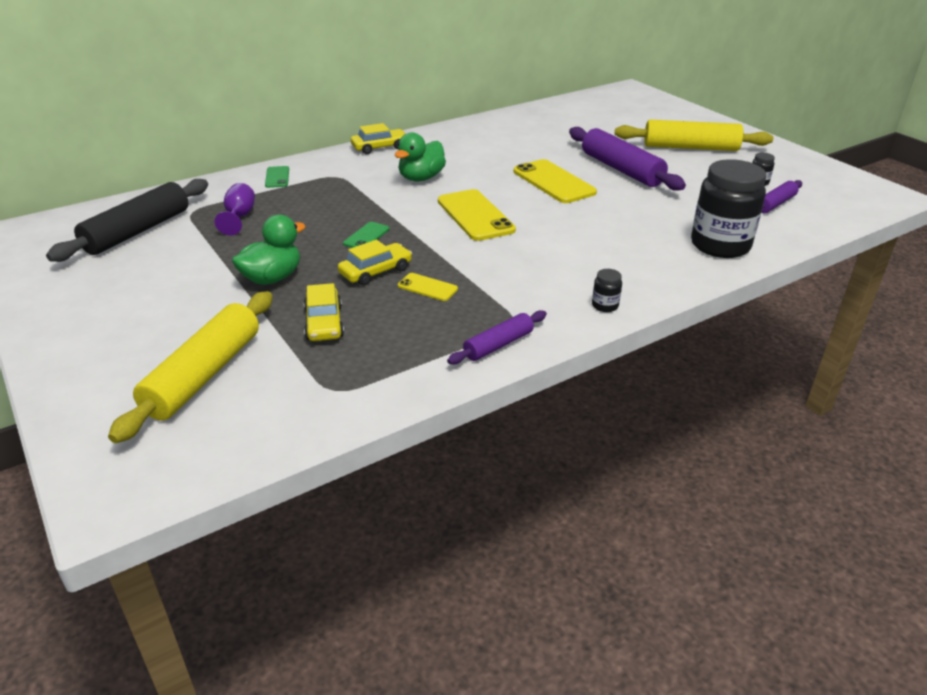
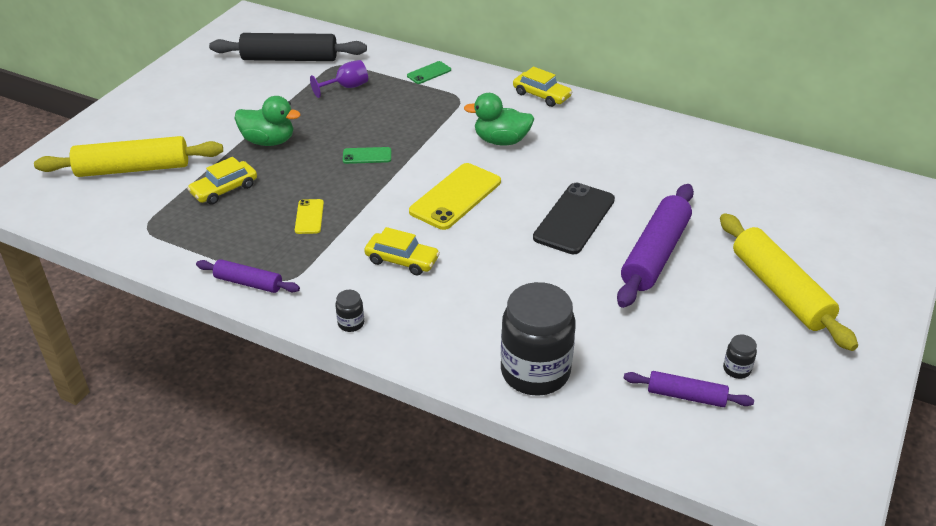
camera: 60 degrees right, 5 degrees up
yellow car [338,240,412,286] -> yellow car moved to [364,227,440,275]
yellow phone [513,159,597,203] -> black phone [533,183,615,254]

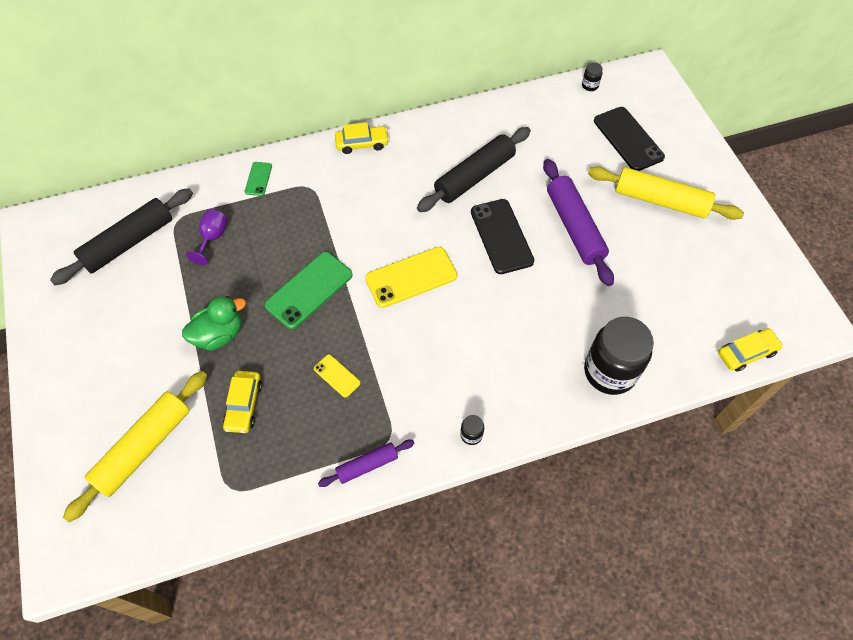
camera: 45 degrees left, 20 degrees up
green phone [343,147,391,164] -> green phone [265,252,353,329], size x1.96
yellow car [364,227,440,275] -> yellow car moved to [718,328,783,372]
yellow phone [409,163,501,230] -> yellow phone turned 75 degrees clockwise [365,247,457,308]
green duck [464,93,534,146] -> none
purple rolling pin [624,371,754,407] -> none
black jar [723,335,757,379] -> black jar moved to [582,62,603,91]
none -> black rolling pin [417,127,531,212]
none -> black phone [594,107,665,171]

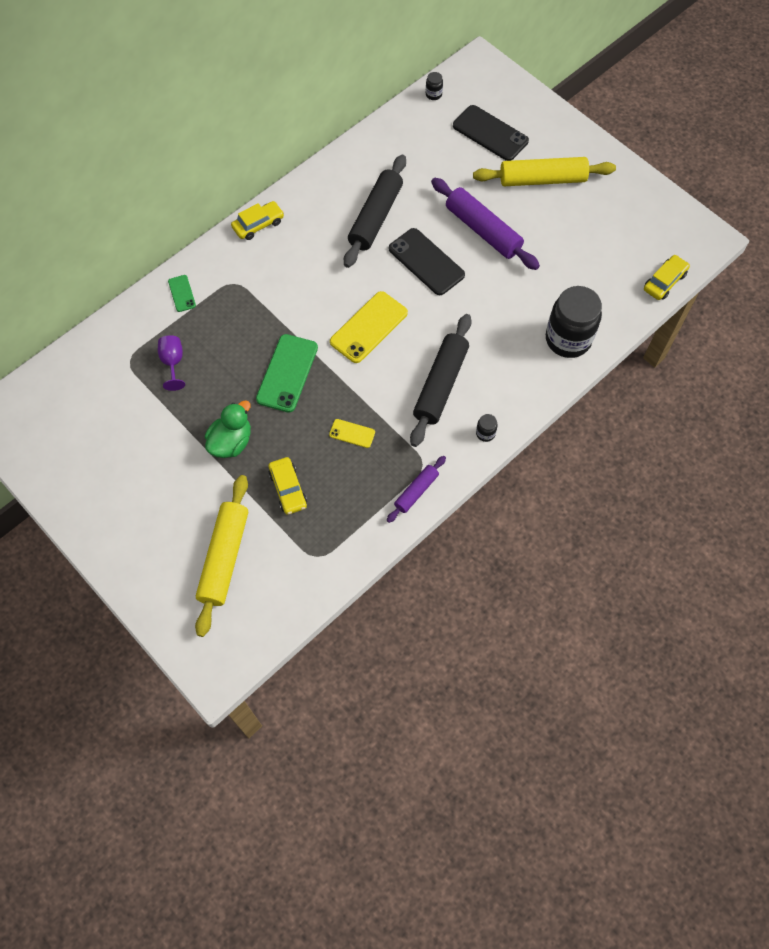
camera: 25 degrees left, 5 degrees up
black rolling pin [50,188,193,285] -> black rolling pin moved to [410,314,472,447]

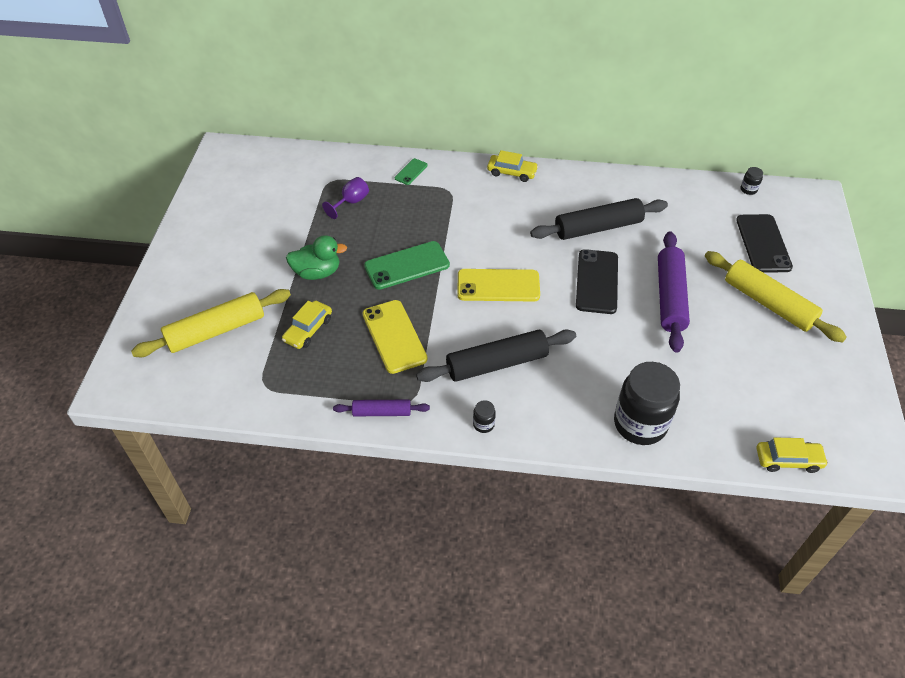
camera: 50 degrees right, 15 degrees down
yellow phone [329,419,375,448] -> yellow phone [362,300,428,374], size x1.96

